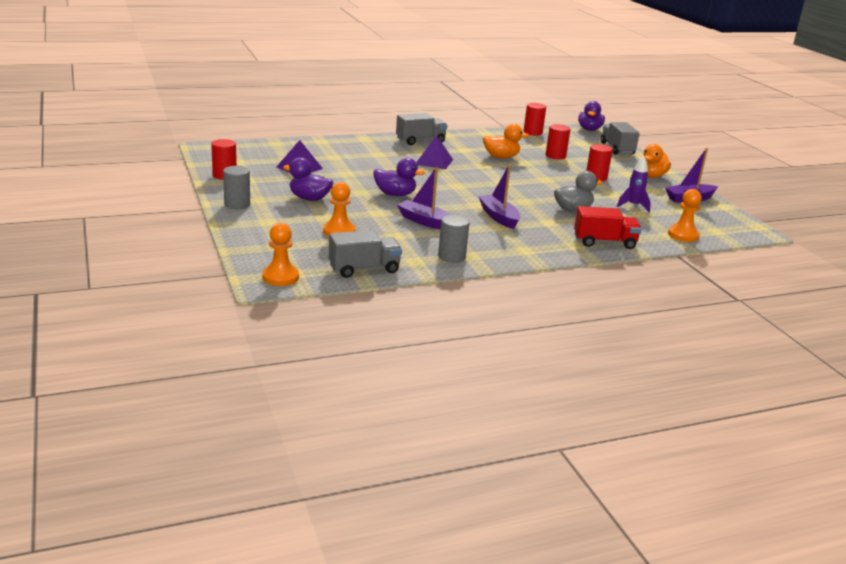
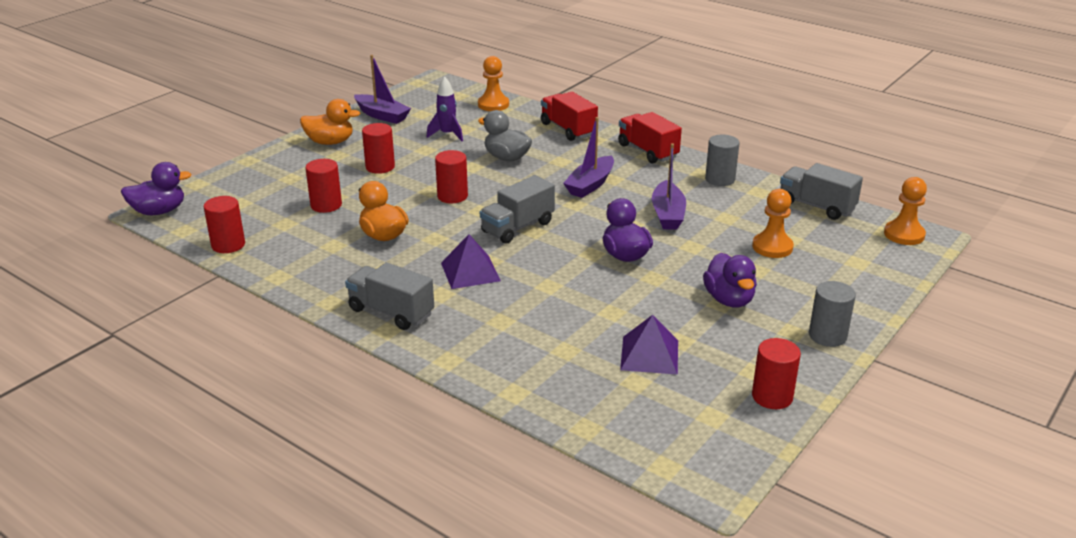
camera: 120 degrees left, 5 degrees up
grey truck [601,122,640,155] -> grey truck moved to [480,175,555,244]
none -> red cylinder [435,150,468,203]
none -> red truck [618,112,682,164]

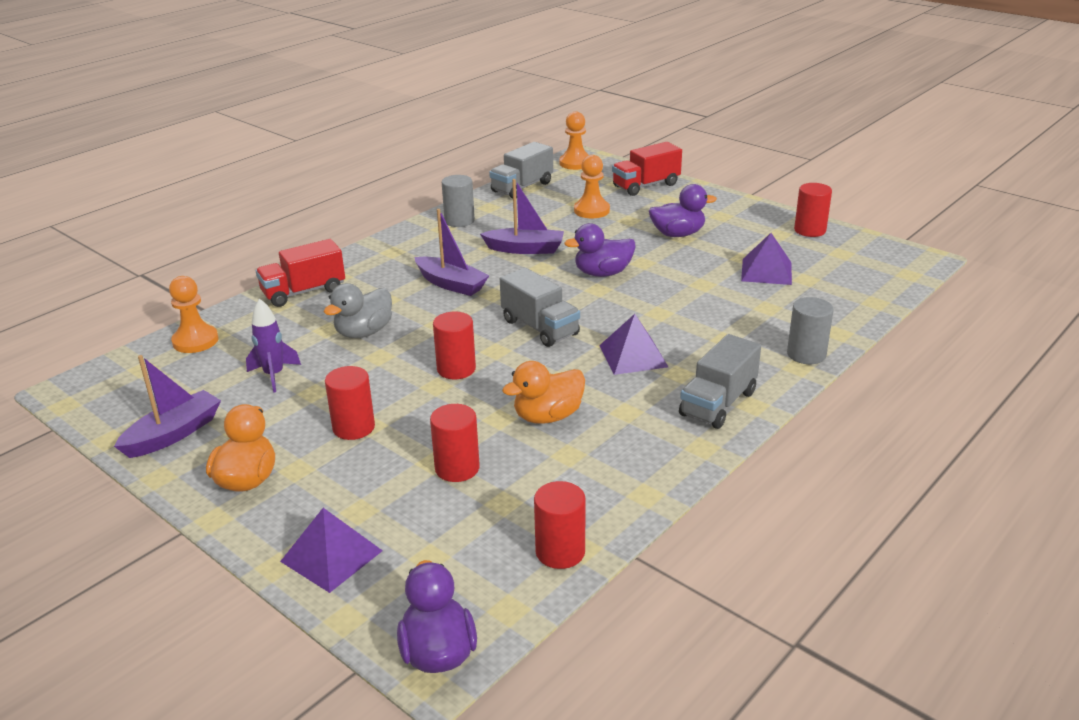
camera: 85 degrees left, 0 degrees up
red truck [618,112,682,164] -> red truck moved to [612,142,682,196]
grey cylinder [809,281,856,347] -> grey cylinder moved to [787,297,834,364]
none -> purple pyramid [280,508,383,593]

